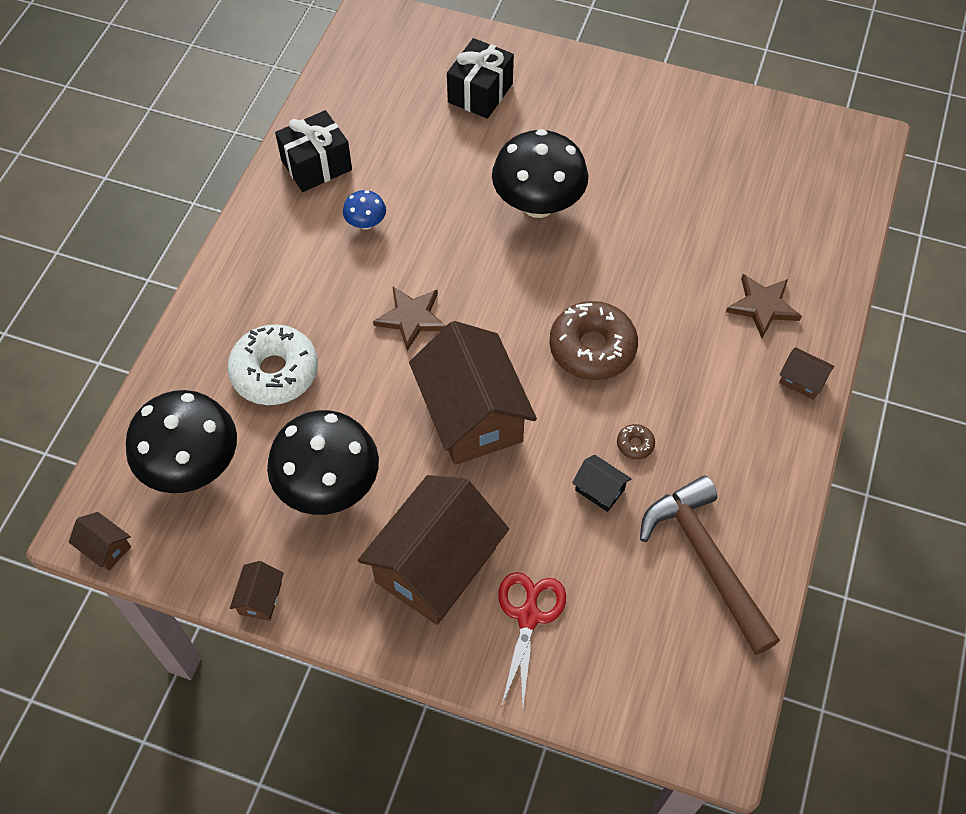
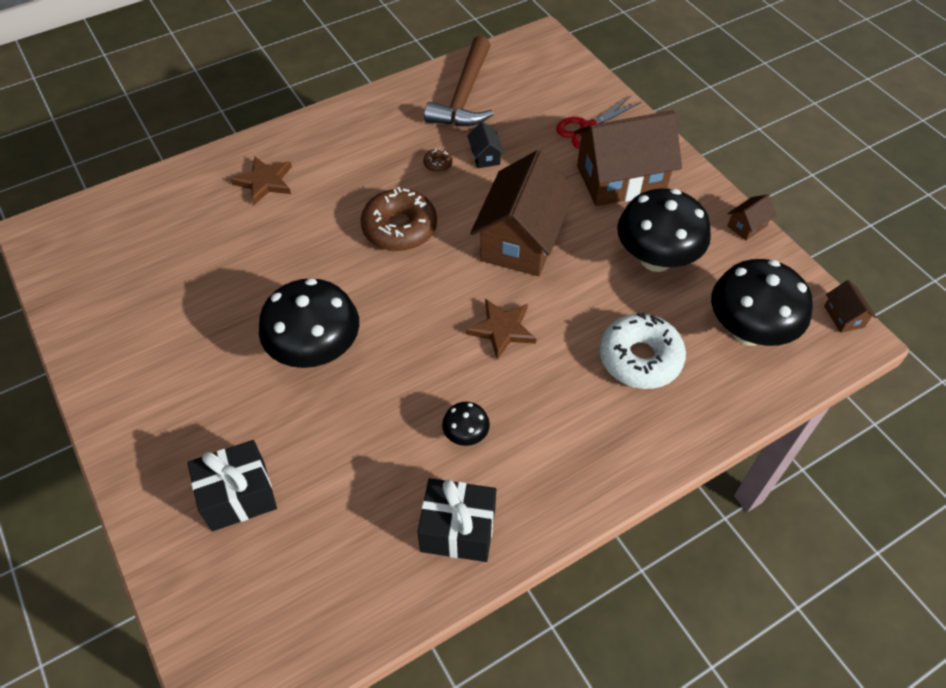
camera: 140 degrees left, 5 degrees down
blue mushroom [343,190,386,230] -> black mushroom [442,402,490,446]
brown house [779,347,834,400] -> none

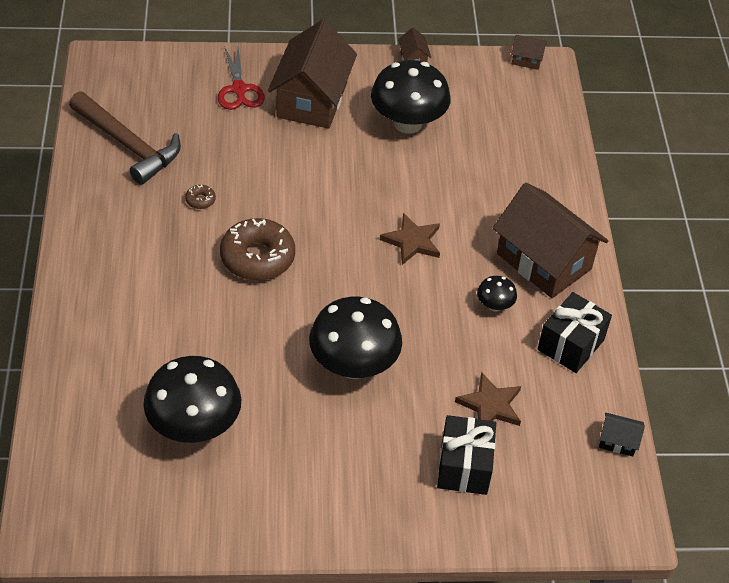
camera: 65 degrees left, 5 degrees down
brown star [231,157,292,205] -> brown star moved to [455,372,521,426]
black house [467,121,504,168] -> black house moved to [599,413,645,456]
brown house [470,150,575,276] -> brown house moved to [493,183,608,298]
white donut [599,312,686,389] -> none
black mushroom [711,259,813,346] -> black mushroom moved to [143,356,241,443]

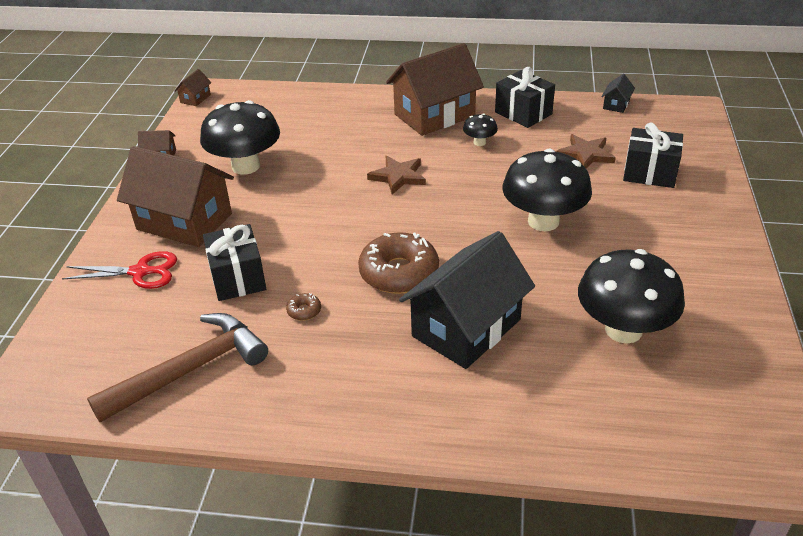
camera: 75 degrees left, 10 degrees down
none -> black gift [203,224,266,301]
none -> black house [399,231,535,369]

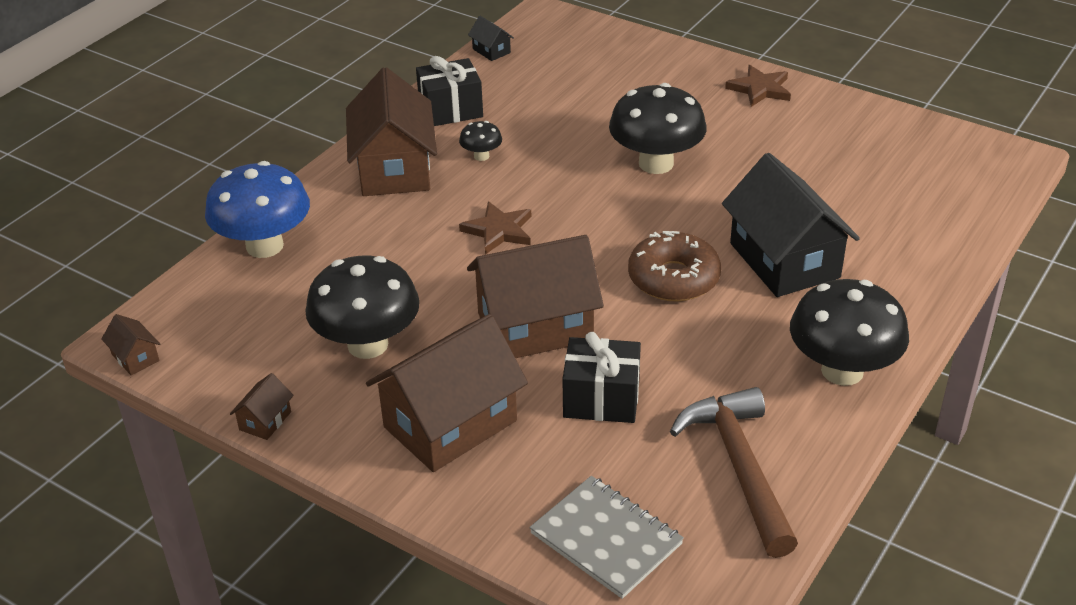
camera: 65 degrees left, 0 degrees up
red scissors [62,251,177,289] -> none
brown donut [286,293,321,321] -> none
brown star [556,134,616,168] -> brown star moved to [725,65,791,107]
black mushroom [578,249,685,343] -> black mushroom moved to [790,279,909,386]
black gift [623,122,683,188] -> none
none -> blue mushroom [205,161,310,258]
none -> brown house [467,235,604,358]
none -> grey notebook [529,476,684,599]

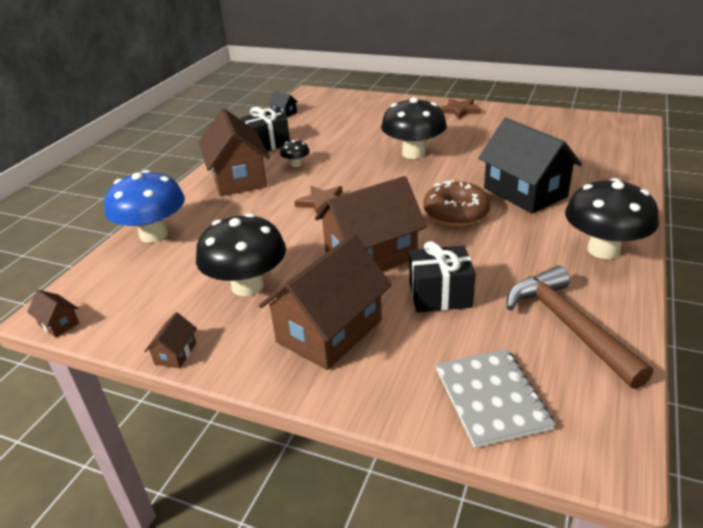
camera: 10 degrees left, 5 degrees down
grey notebook [529,476,684,599] -> grey notebook turned 45 degrees clockwise [436,349,555,448]

